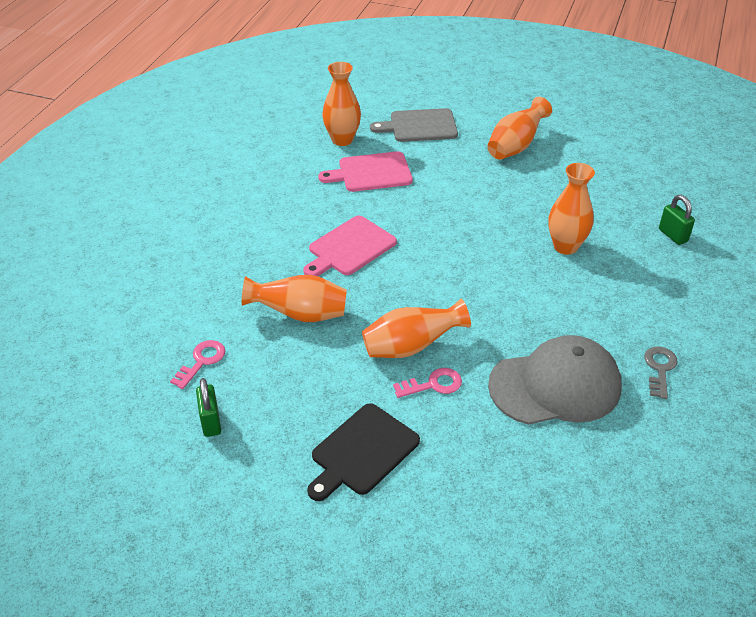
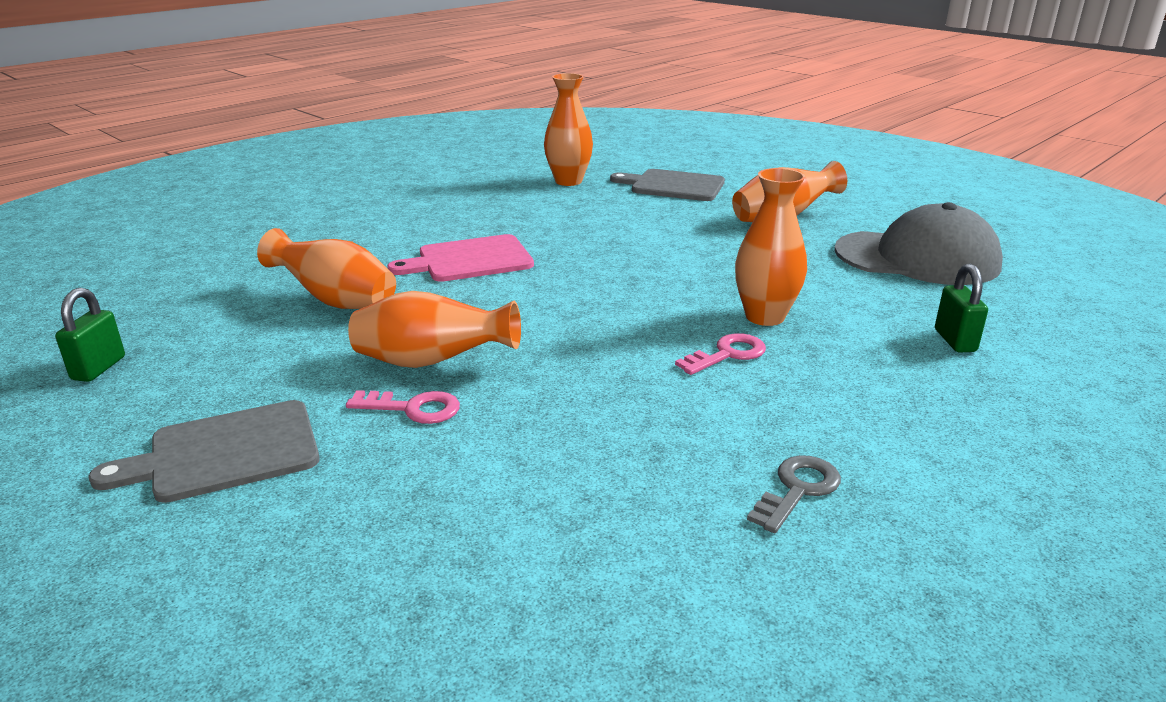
camera: 25 degrees right, 15 degrees down
pink key [170,340,225,389] -> pink key moved to [675,333,766,375]
black cutting board [307,403,420,501] -> grey cutting board [88,400,320,503]
pink cutting board [318,151,413,192] -> none
grey cap [488,335,622,425] -> grey cap moved to [834,202,1003,285]

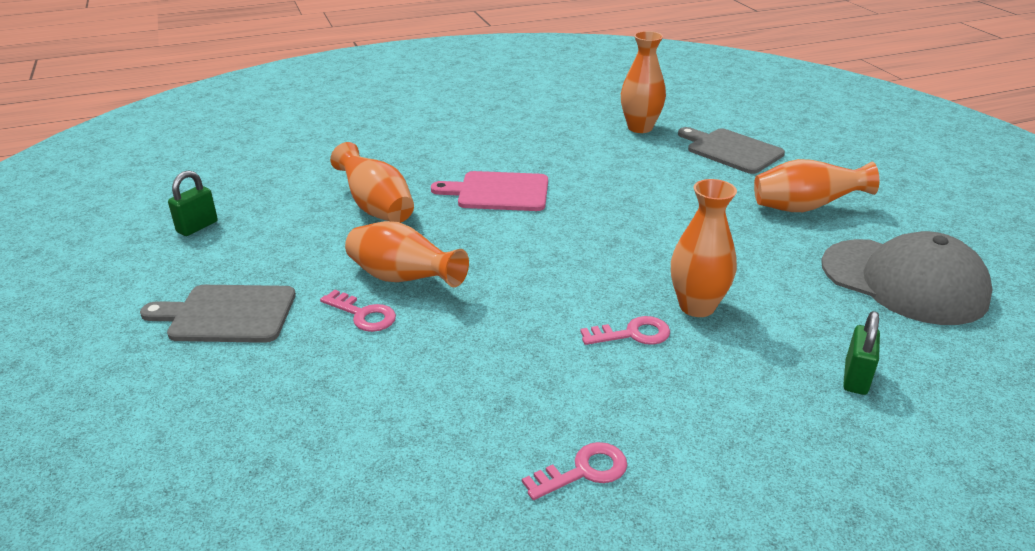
camera: 25 degrees right, 5 degrees up
grey key [747,455,841,533] -> pink key [522,442,627,500]

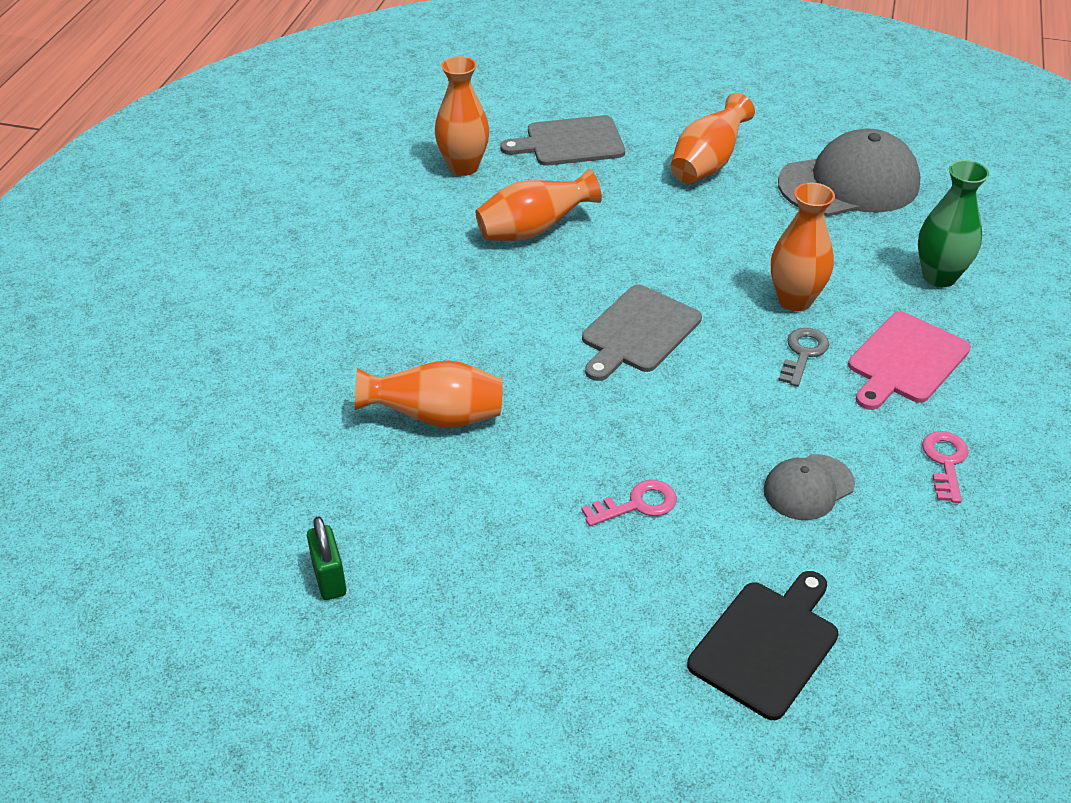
camera: 55 degrees left, 10 degrees up
grey cutting board [140,285,296,343] -> grey cutting board moved to [582,285,702,381]
orange vase [345,221,469,288] -> orange vase moved to [476,169,602,241]
pink cutting board [431,171,548,211] -> pink cutting board moved to [848,311,971,410]
pink key [580,316,670,345] -> grey key [778,328,829,387]
green padlock [843,311,880,395] -> green vase [918,160,989,287]
none -> black cutting board [687,571,838,720]
none -> grey cap [764,454,855,520]

